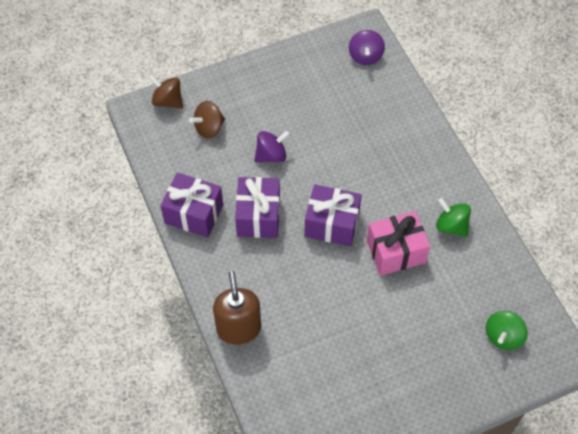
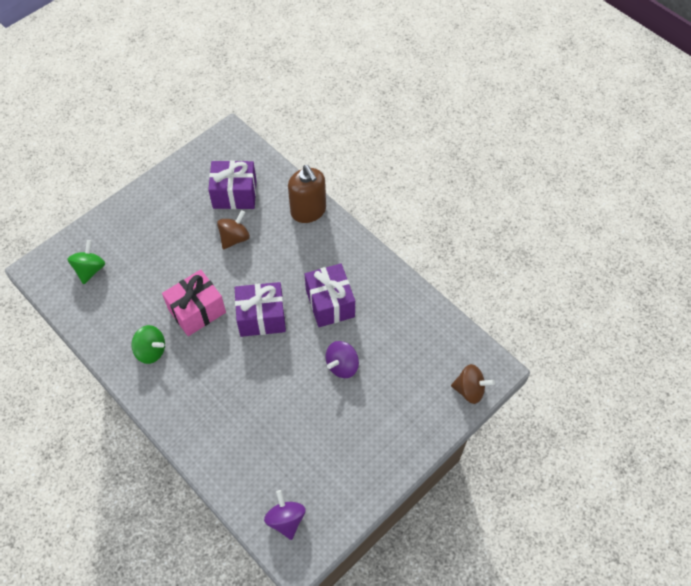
camera: 160 degrees right, 0 degrees up
purple gift [160,173,223,238] -> purple gift moved to [208,160,257,209]
brown spinning top [189,101,225,138] -> brown spinning top moved to [217,210,250,249]

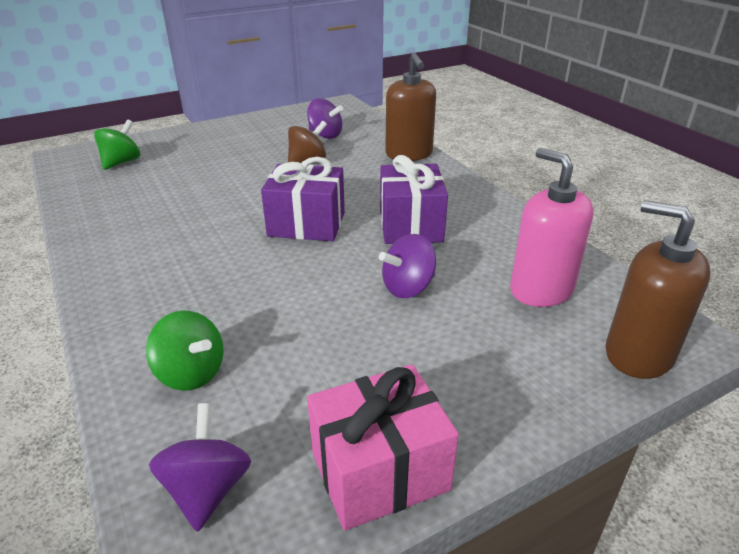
camera: 15 degrees right, 25 degrees down
green spinning top [132,325,165,364] -> green spinning top moved to [146,311,223,391]
pink gift [162,270,226,336] -> pink gift moved to [307,364,459,531]
purple gift [208,160,257,209] -> purple spinning top [307,98,343,139]
brown spinning top [451,364,495,404] -> brown soap dispenser [606,200,711,379]
none -> pink soap dispenser [510,148,593,307]

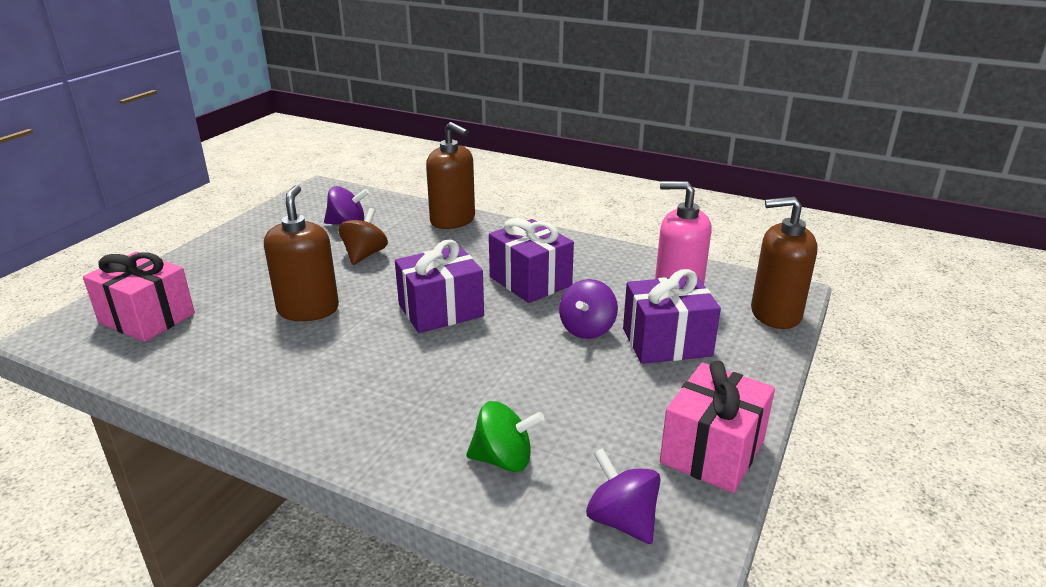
camera: 35 degrees left, 5 degrees down
green spinning top [94,119,140,170] -> pink gift [83,251,195,342]
none -> brown soap dispenser [264,185,339,321]
none -> purple gift [623,269,721,364]

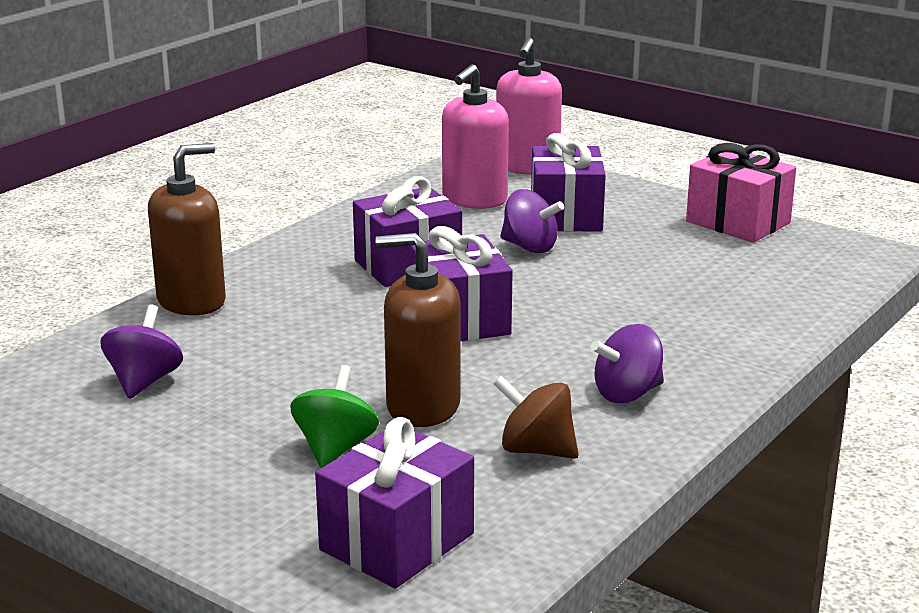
camera: 80 degrees left, 5 degrees down
pink gift [83,251,195,342] -> purple gift [315,417,474,588]
brown spinning top [338,208,388,265] -> brown spinning top moved to [494,376,578,459]
green spinning top [466,401,545,472] -> green spinning top moved to [290,365,379,468]
purple spinning top [586,448,661,544] -> purple spinning top moved to [591,324,664,403]
brown soap dispenser [751,197,818,329] -> pink soap dispenser [496,38,562,175]

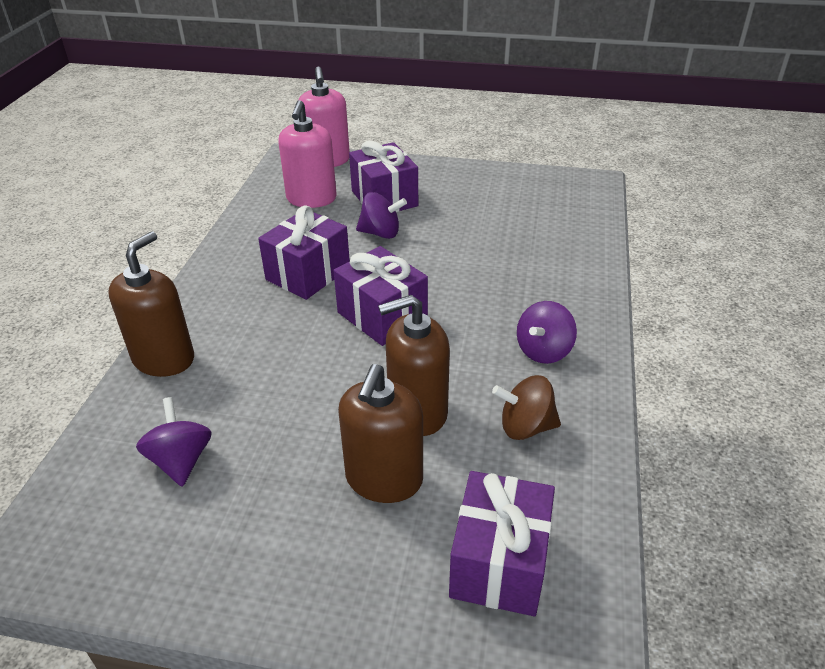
camera: 25 degrees left, 15 degrees up
green spinning top [290,365,379,468] -> brown soap dispenser [338,364,423,503]
pink gift [686,143,796,243] -> none

